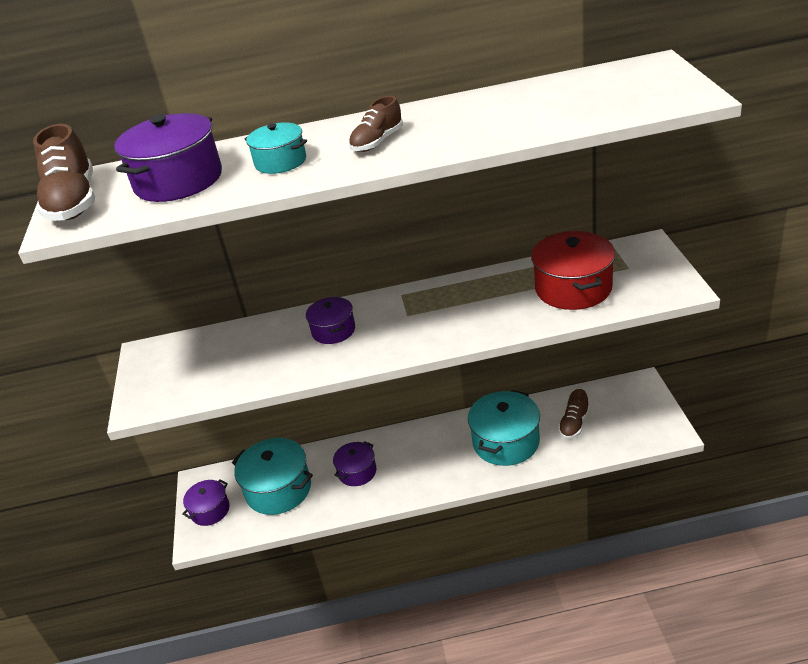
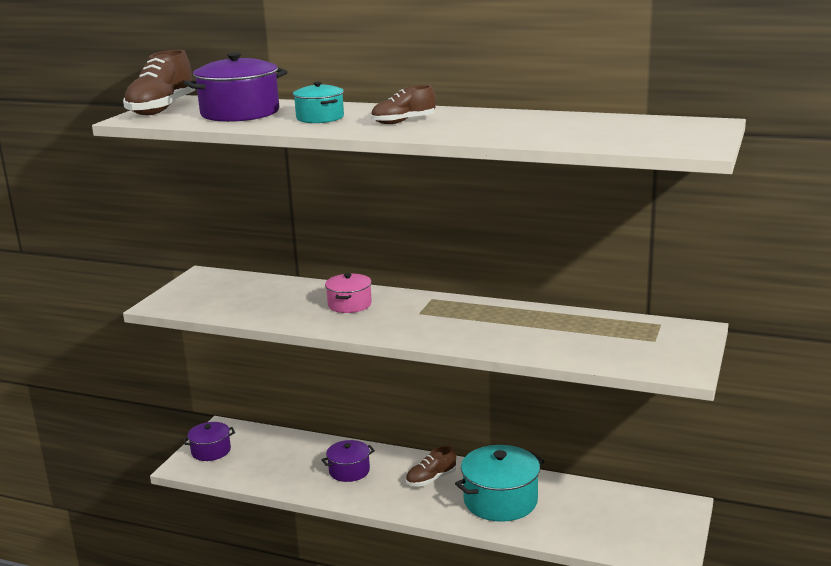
camera: 25 degrees right, 15 degrees down
turquoise pot [232,438,313,515] -> none
purple pot [306,297,355,344] -> pink pot [325,273,372,313]
red pot [531,231,615,310] -> none
brown shoe [558,389,589,439] -> brown shoe moved to [406,446,456,487]

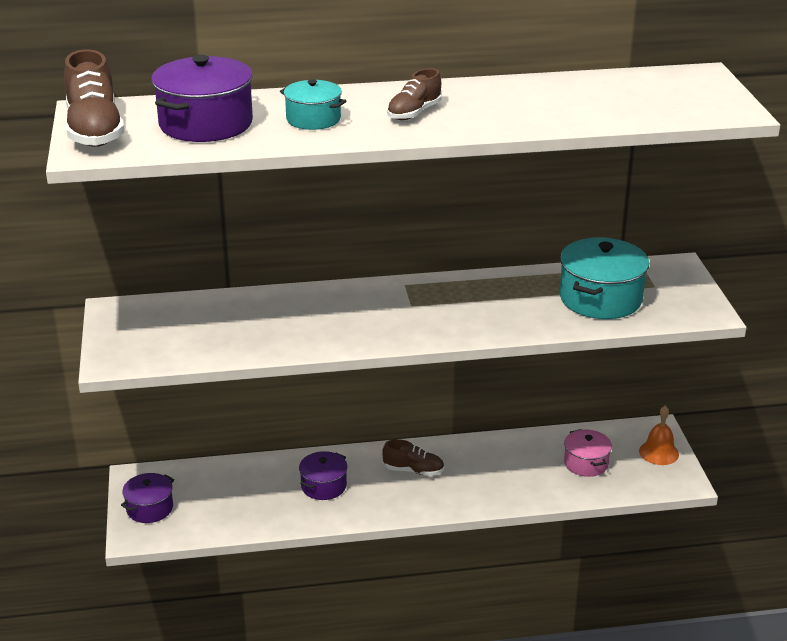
camera: 30 degrees left, 10 degrees up
pink pot [325,273,372,313] -> pink pot moved to [564,429,612,477]
brown shoe [406,446,456,487] -> brown shoe turned 105 degrees counterclockwise [382,439,444,476]
turquoise pot [455,445,545,522] -> turquoise pot moved to [560,238,649,319]
none -> orange bell [639,406,679,465]

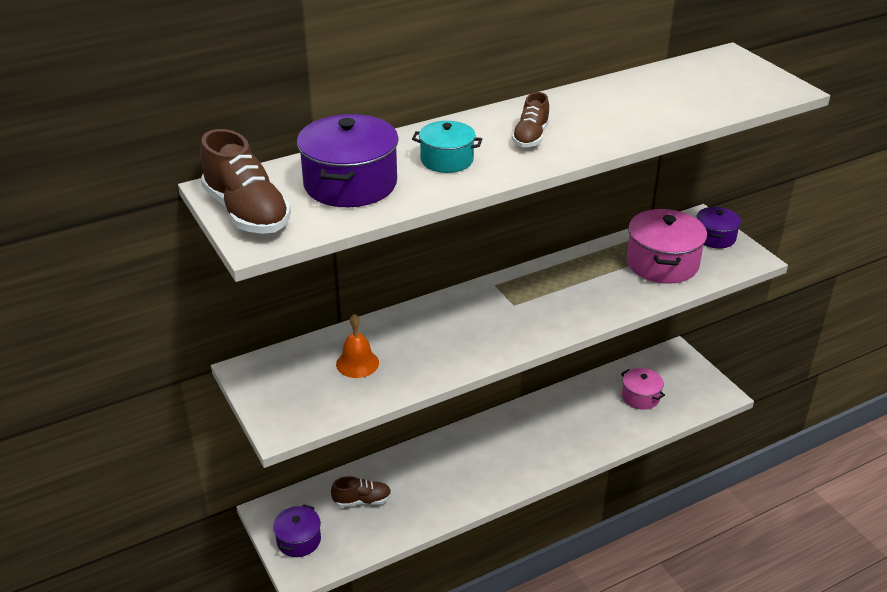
camera: 20 degrees left, 5 degrees up
purple pot [299,451,348,500] -> purple pot moved to [696,207,741,248]
brown shoe [382,439,444,476] -> brown shoe moved to [331,476,392,507]
turquoise pot [560,238,649,319] -> pink pot [626,209,707,284]
orange bell [639,406,679,465] -> orange bell moved to [336,314,379,378]

